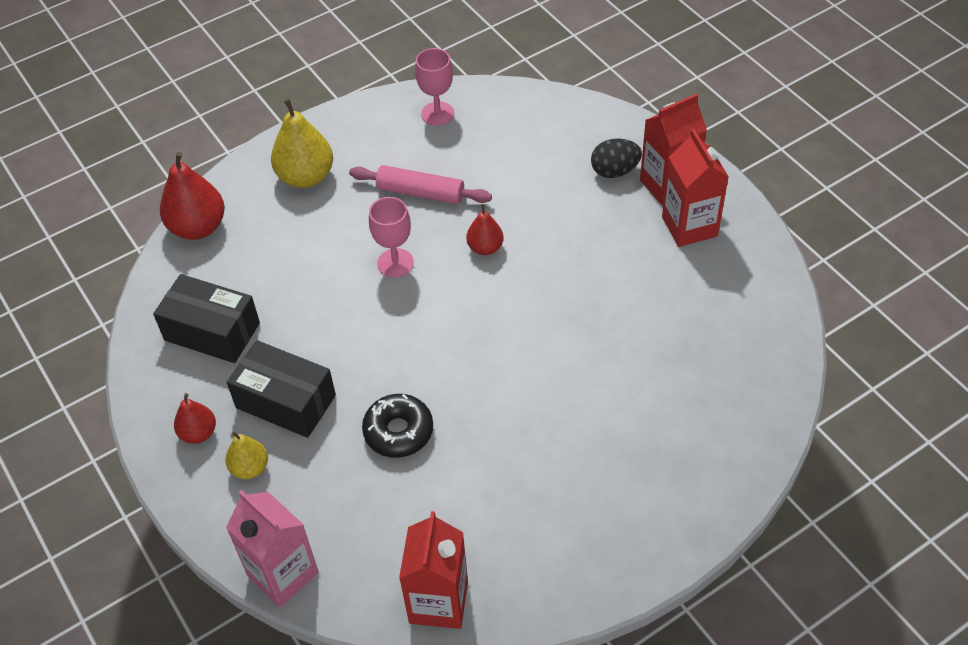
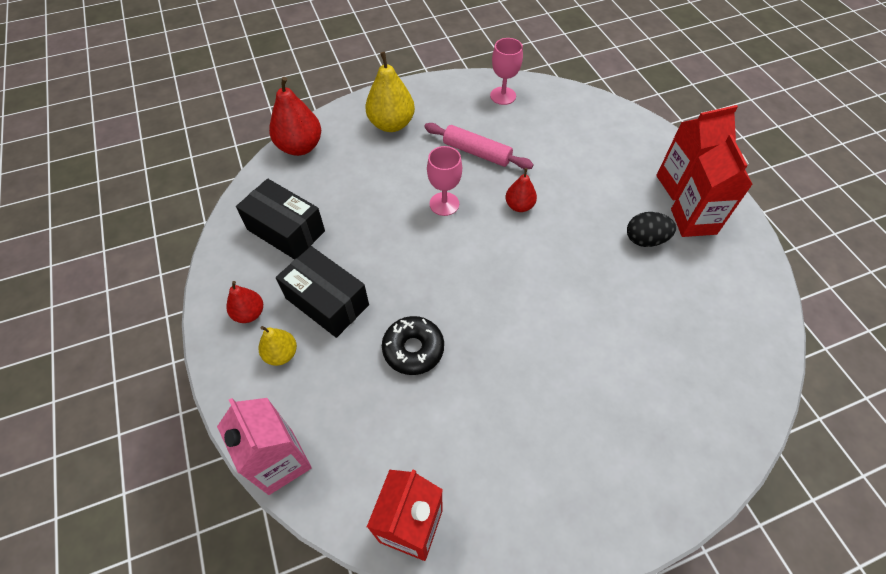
camera: 10 degrees right, 5 degrees up
black egg [591,138,642,178] -> black egg moved to [627,212,676,247]

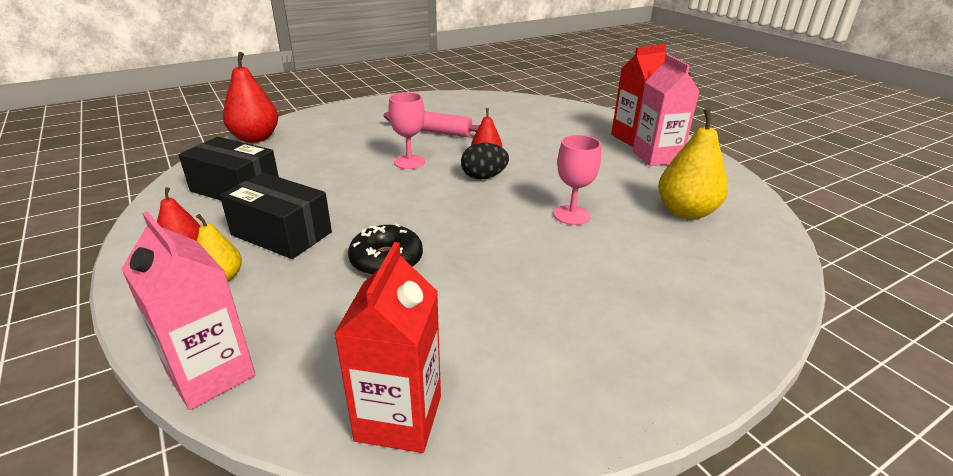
camera: 10 degrees left, 25 degrees down
yellow pear [365,52,415,132] -> yellow pear moved to [658,109,728,220]
pink goblet [490,38,523,105] -> pink goblet moved to [554,135,601,225]
black egg [627,212,676,247] -> black egg moved to [461,143,509,179]
red carton [671,135,753,237] -> pink carton [633,54,700,166]

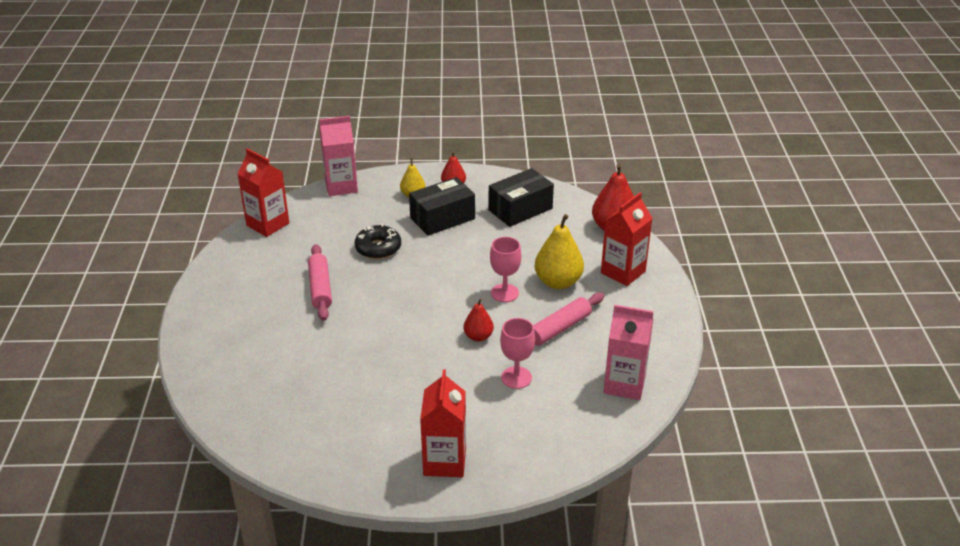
camera: 120 degrees right, 5 degrees up
black egg [461,143,509,179] -> none
pink goblet [554,135,601,225] -> pink goblet moved to [500,318,535,389]
pink carton [633,54,700,166] -> pink carton moved to [604,305,654,400]
yellow pear [658,109,728,220] -> yellow pear moved to [535,214,584,289]
none -> pink rolling pin [308,244,332,321]
none -> red carton [601,192,653,286]

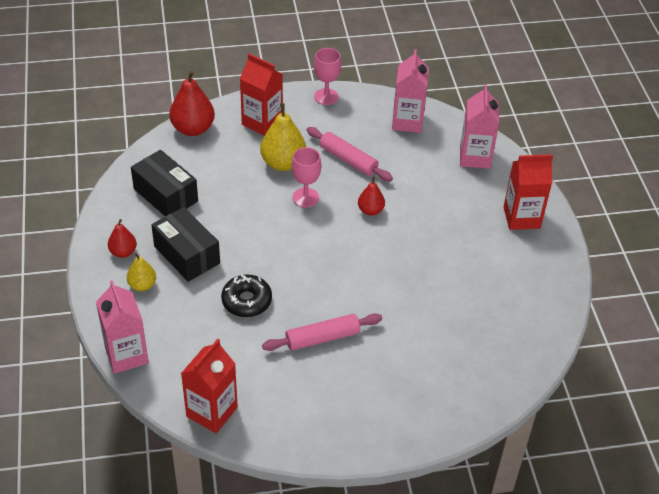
camera: 100 degrees left, 10 degrees up
pink goblet [500,318,535,389] -> pink goblet moved to [314,48,341,105]
none -> pink carton [460,84,499,169]

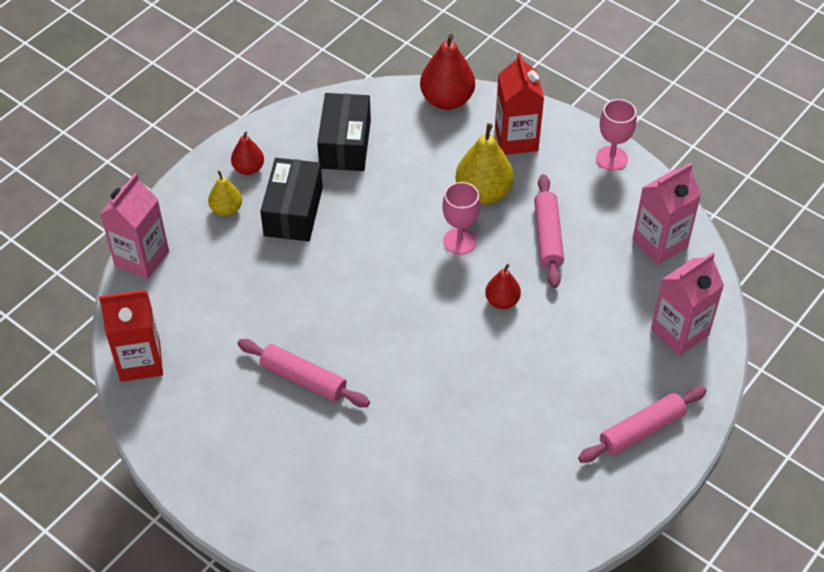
camera: 50 degrees right, 5 degrees up
black donut [221,275,272,317] -> none
red carton [504,154,553,230] -> pink rolling pin [578,386,707,463]

